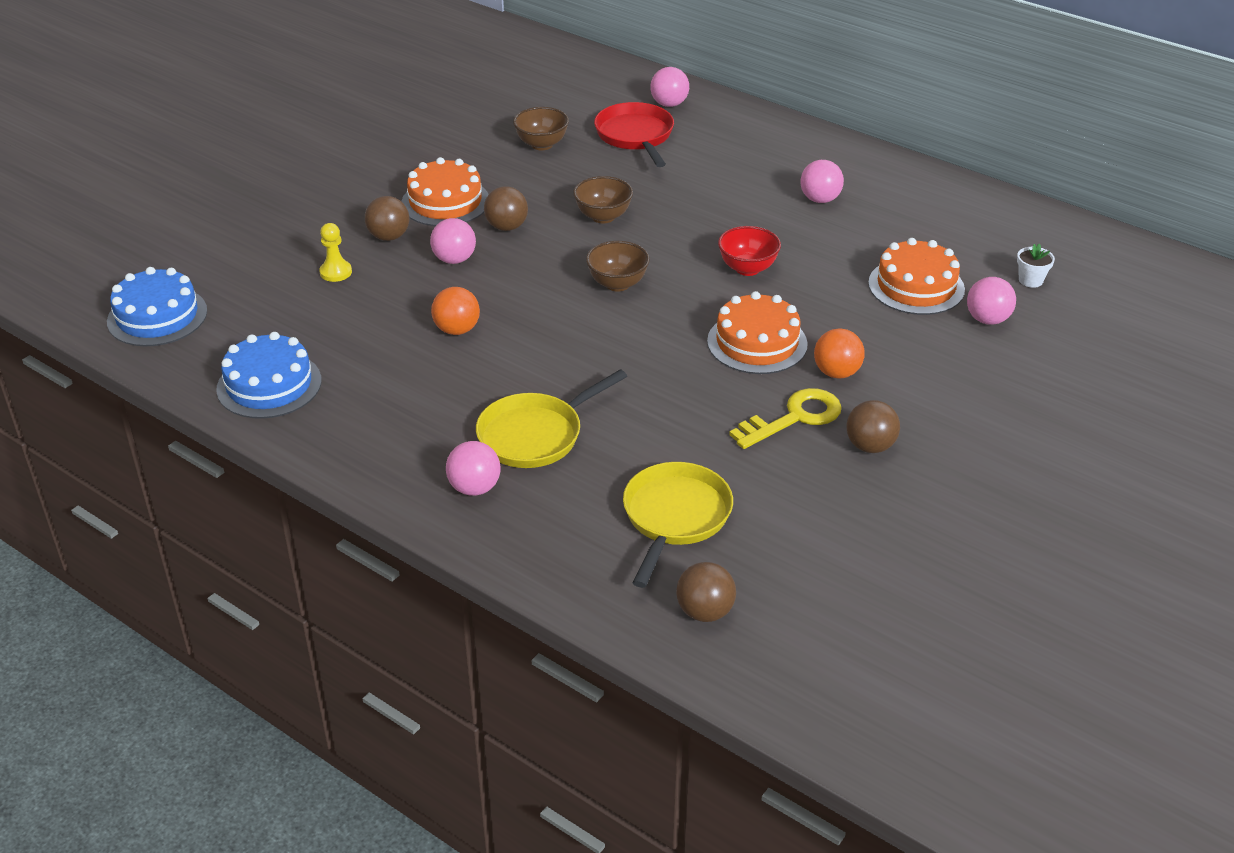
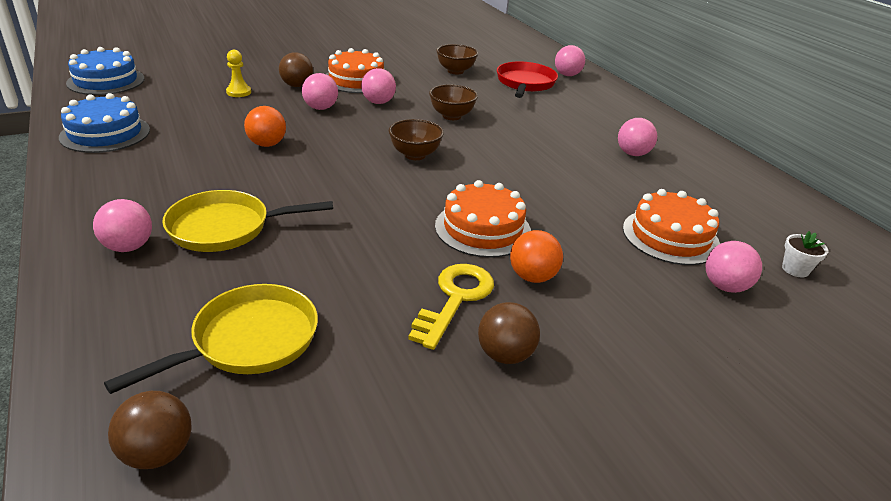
camera: 25 degrees right, 5 degrees down
brown ball [484,186,528,231] -> pink ball [361,68,396,104]
red bowl [718,226,781,276] -> none
yellow key [729,388,842,449] -> yellow key turned 60 degrees counterclockwise [408,264,494,350]

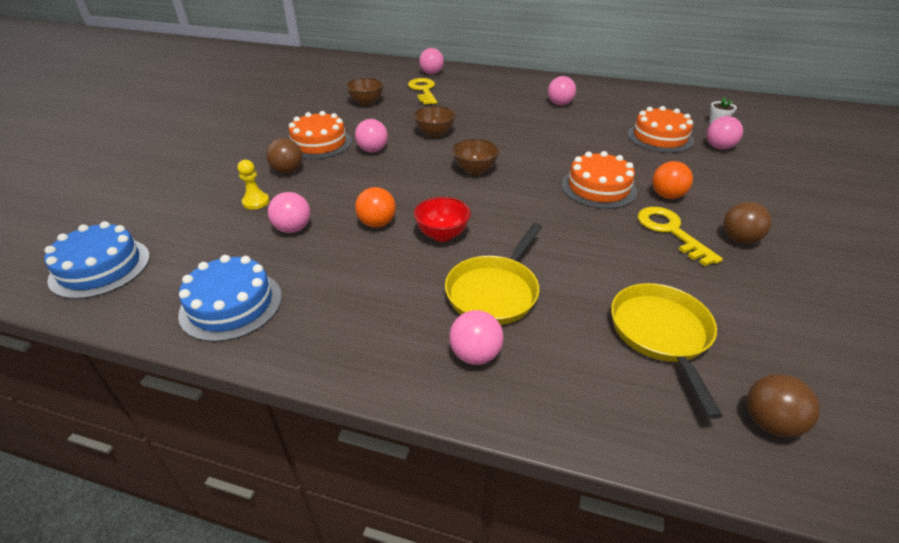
camera: 45 degrees left, 5 degrees up
pink ball [302,73,338,110] -> pink ball moved to [268,192,310,233]
red pan [497,61,558,98] -> yellow key [408,78,437,105]
none -> red bowl [414,197,471,242]

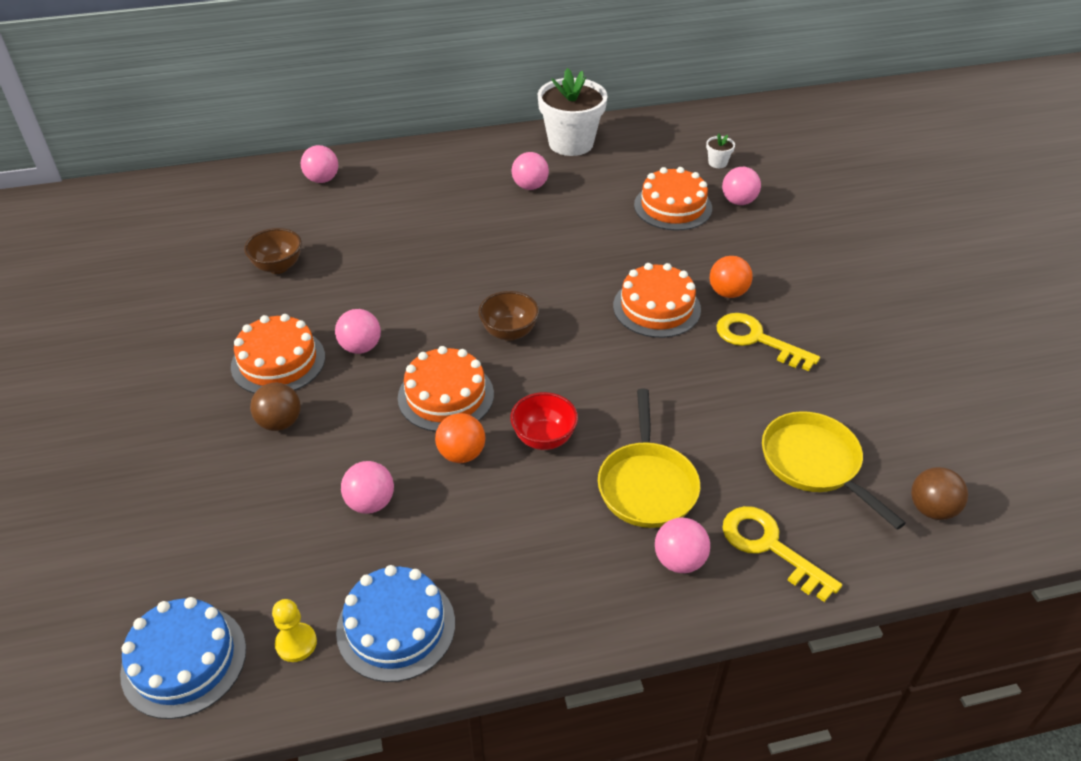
camera: 30 degrees left, 5 degrees up
yellow pawn [237,160,269,209] -> yellow pawn moved to [272,599,317,662]
yellow key [408,78,437,105] -> yellow key moved to [723,506,842,602]
brown bowl [414,106,456,138] -> none
brown ball [723,202,772,244] -> none
none -> orange cake [398,346,494,432]
none -> white flower pot [538,68,608,156]

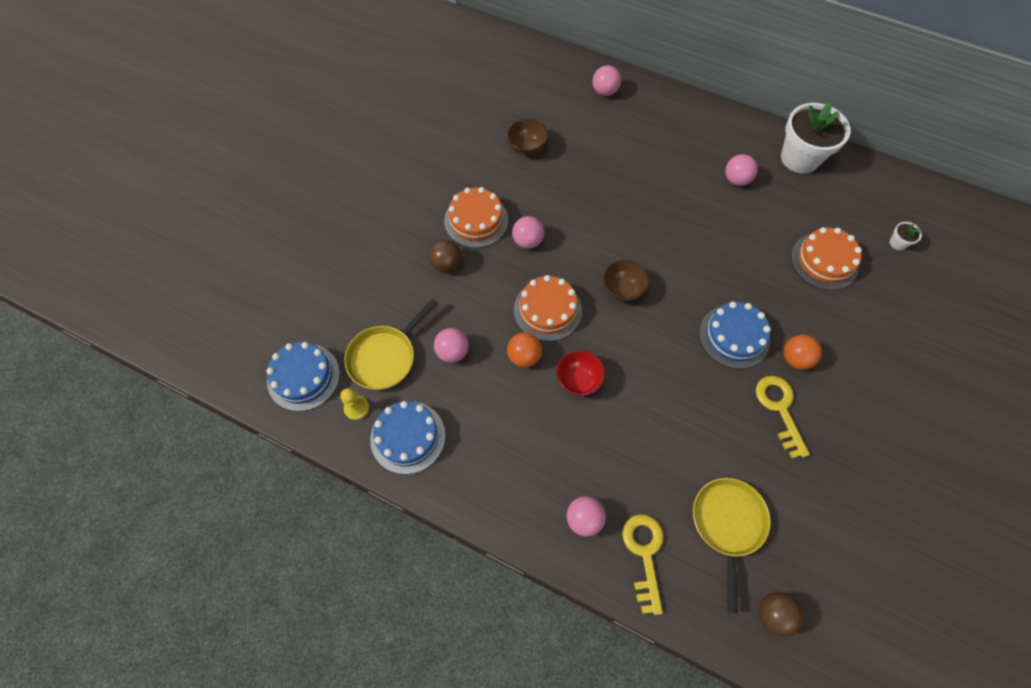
camera: 40 degrees right, 20 degrees up
yellow pan [598,389,700,528] -> yellow pan moved to [344,299,438,390]
orange cake [613,263,701,338] -> blue cake [699,302,771,369]
pink ball [722,167,761,205] -> none

